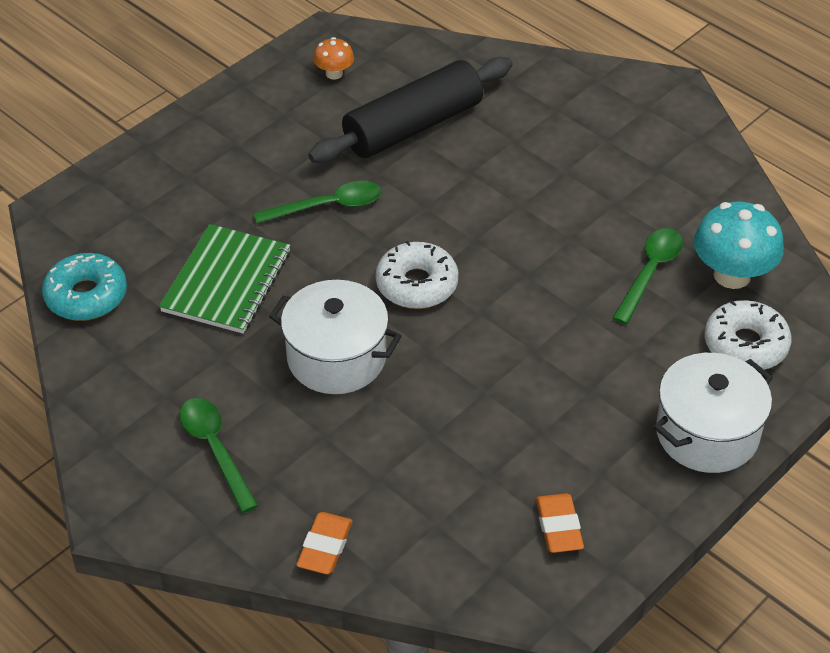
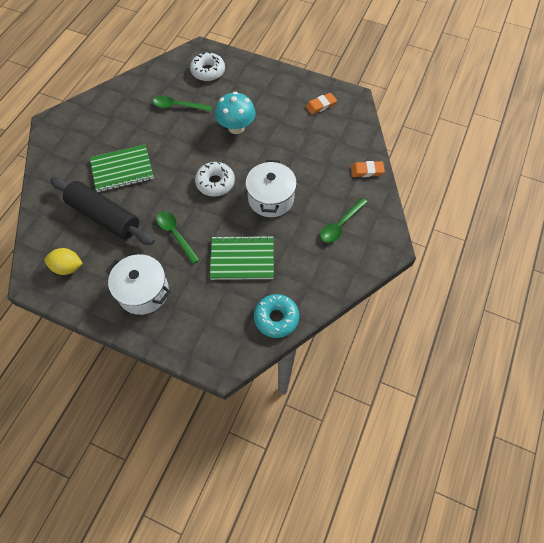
camera: 110 degrees left, 15 degrees up
orange mushroom [313,37,354,80] -> yellow lemon [44,248,83,275]
white pot [654,353,773,473] -> white pot moved to [106,254,170,315]
turquoise mushroom [694,202,784,289] -> turquoise mushroom moved to [215,91,256,134]
none -> green notebook [90,145,154,192]

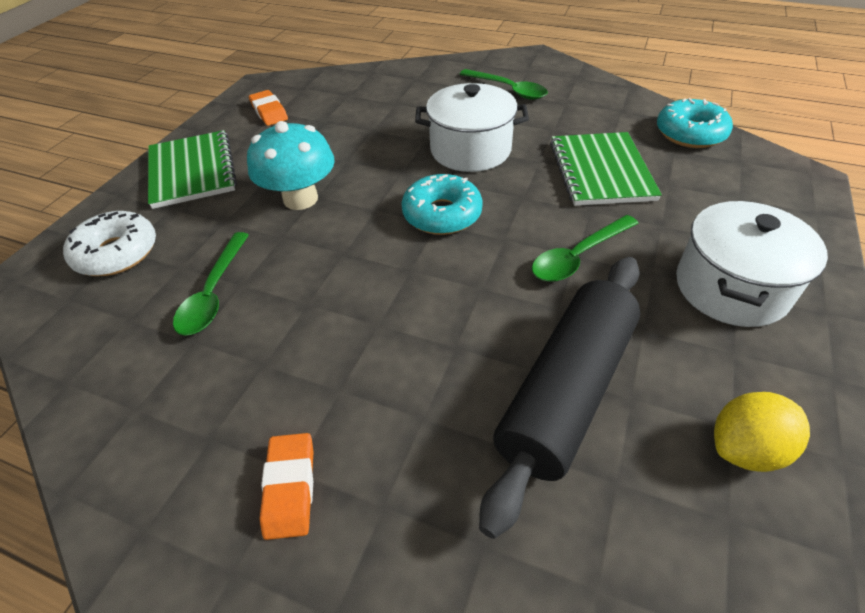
camera: 90 degrees left, 15 degrees down
yellow lemon [44,248,83,275] -> yellow lemon turned 60 degrees clockwise [714,392,810,472]
green notebook [90,145,154,192] -> green notebook moved to [148,130,237,209]
white donut [195,162,235,197] -> turquoise donut [401,174,483,235]
orange eraser [351,161,385,177] -> orange eraser moved to [260,433,314,540]

